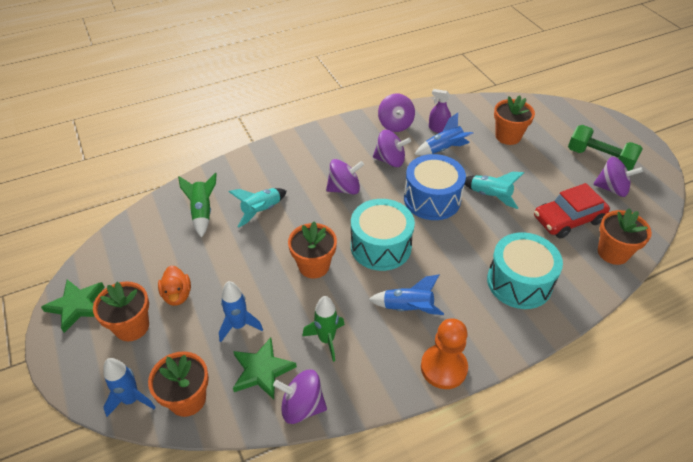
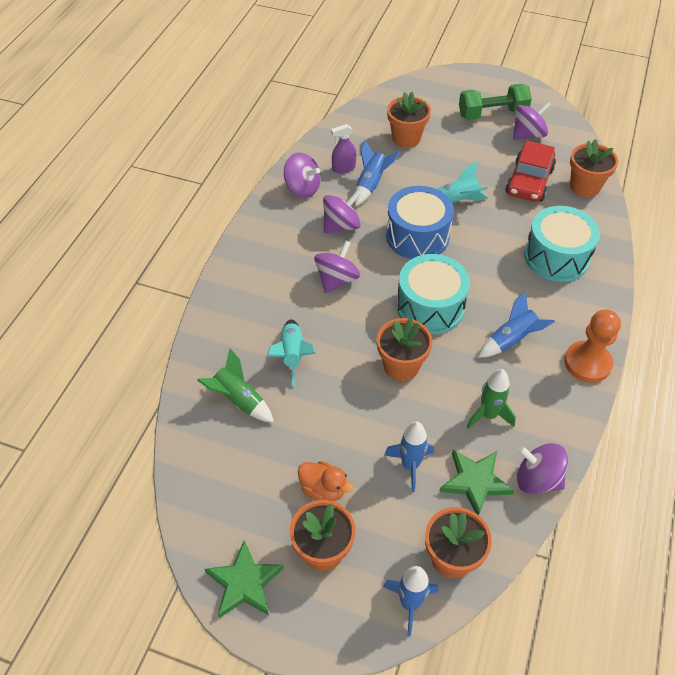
camera: 45 degrees left, 5 degrees up
purple spinning top [273,370,327,424] -> purple spinning top turned 60 degrees clockwise [517,443,568,494]

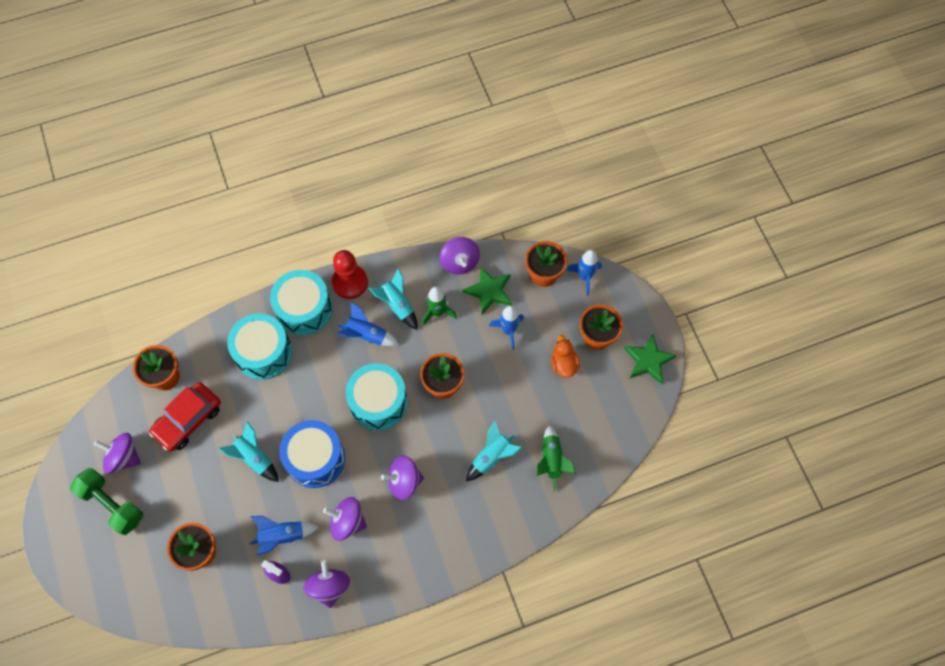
camera: 130 degrees left, 15 degrees up
red car [505,141,556,202] -> red car turned 150 degrees clockwise [149,382,221,451]
orange pawn [564,309,621,383] -> red pawn [332,250,368,299]
none -> turquoise drum [270,270,332,336]
none -> turquoise rocket [369,269,418,330]

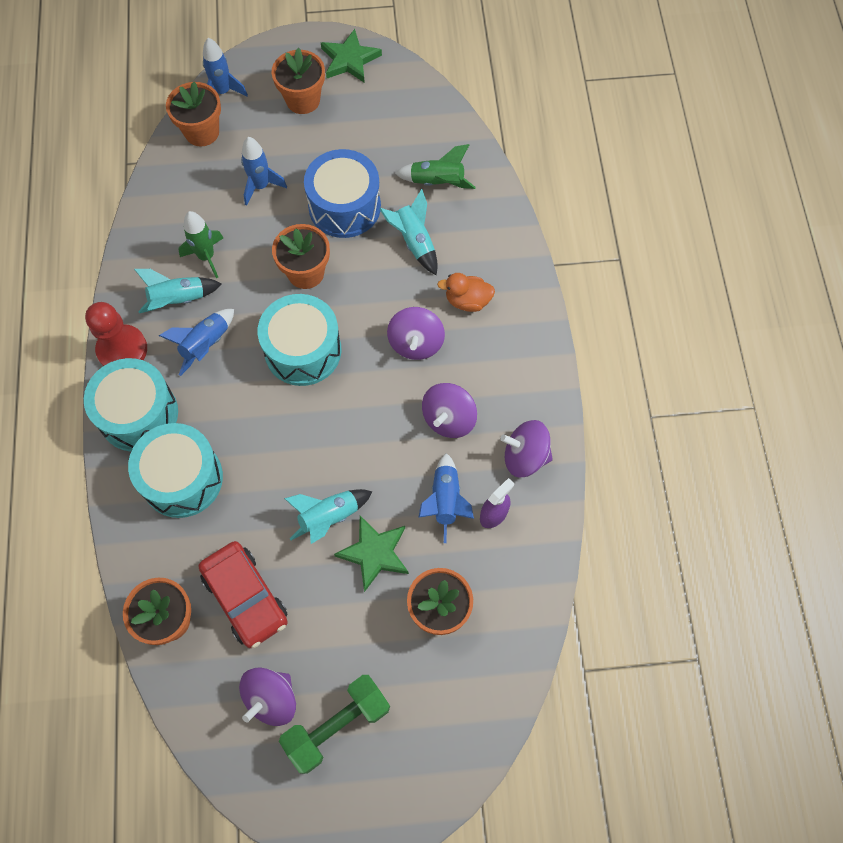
camera: 75 degrees left, 0 degrees up
blue drum [279,420,345,488] -> blue drum moved to [304,149,381,238]
purple spinning top [440,237,480,275] -> none
green star [463,266,512,314] -> green star moved to [334,516,409,592]
orange duck [551,335,580,377] -> orange duck moved to [437,273,495,312]

